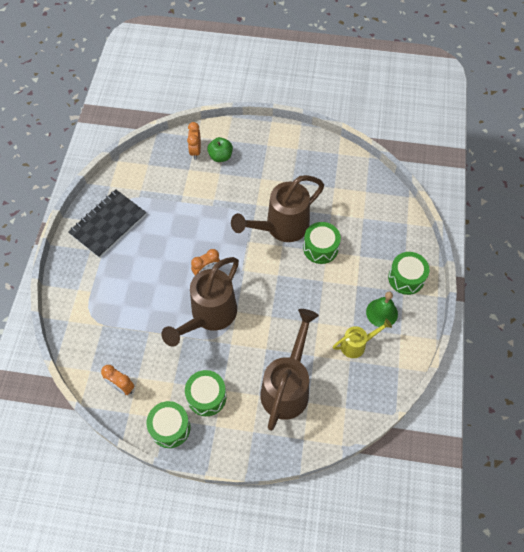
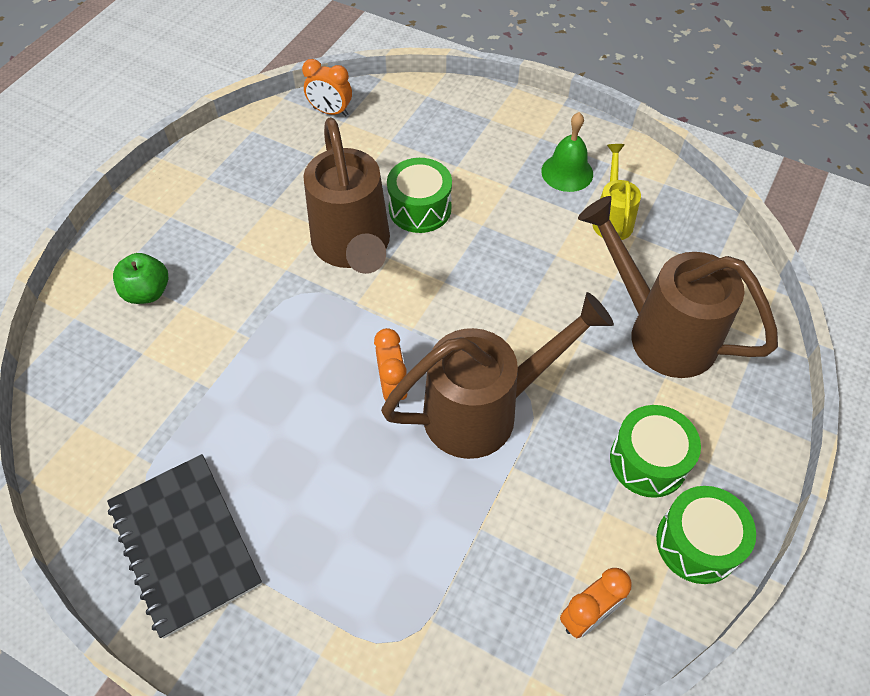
camera: 70 degrees left, 5 degrees down
brown watering can [161,257,239,347] -> brown watering can turned 75 degrees counterclockwise [381,292,614,459]
orange clock [187,122,201,160] -> orange clock moved to [302,59,352,117]
green drum [388,252,430,295] -> none

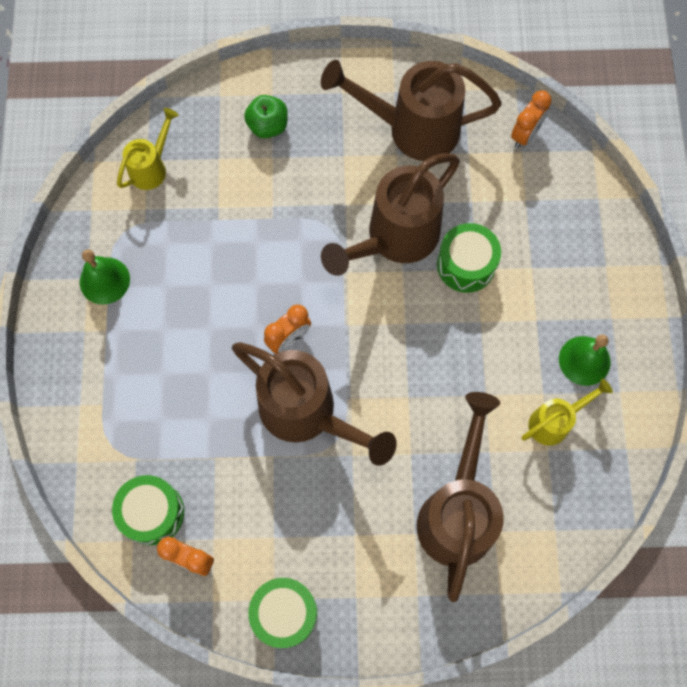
camera: 60 degrees right, 15 degrees up
black notebook [107,454,262,639] -> green bell [80,250,130,305]
orange clock [302,59,352,117] -> orange clock turned 135 degrees counterclockwise [511,91,552,148]
green drum [610,405,701,498] -> green drum moved to [112,475,184,545]
none -> yellow watering can [117,108,179,190]
none -> brown watering can [321,60,502,161]

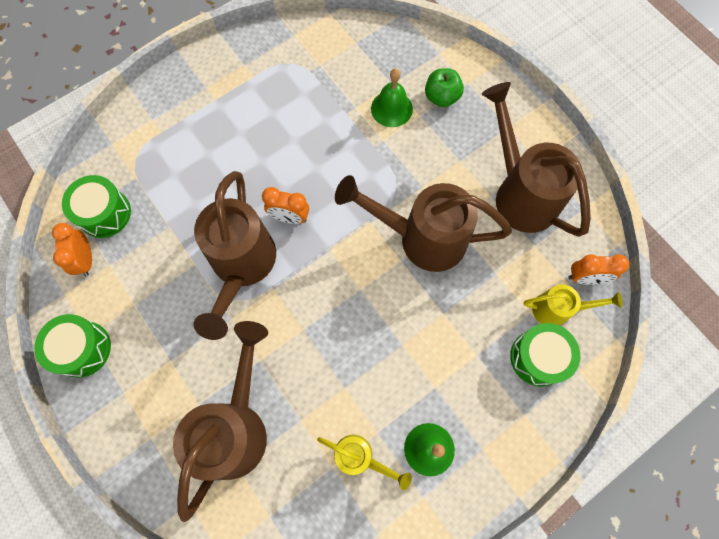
camera: 55 degrees right, 0 degrees up
green bell [80,250,130,305] -> green bell moved to [371,68,413,127]
yellow watering can [117,108,179,190] -> yellow watering can moved to [524,284,623,326]
brown watering can [417,392,504,602] -> brown watering can turned 45 degrees counterclockwise [173,321,268,522]
green drum [437,223,501,293] -> green drum moved to [510,323,580,387]

